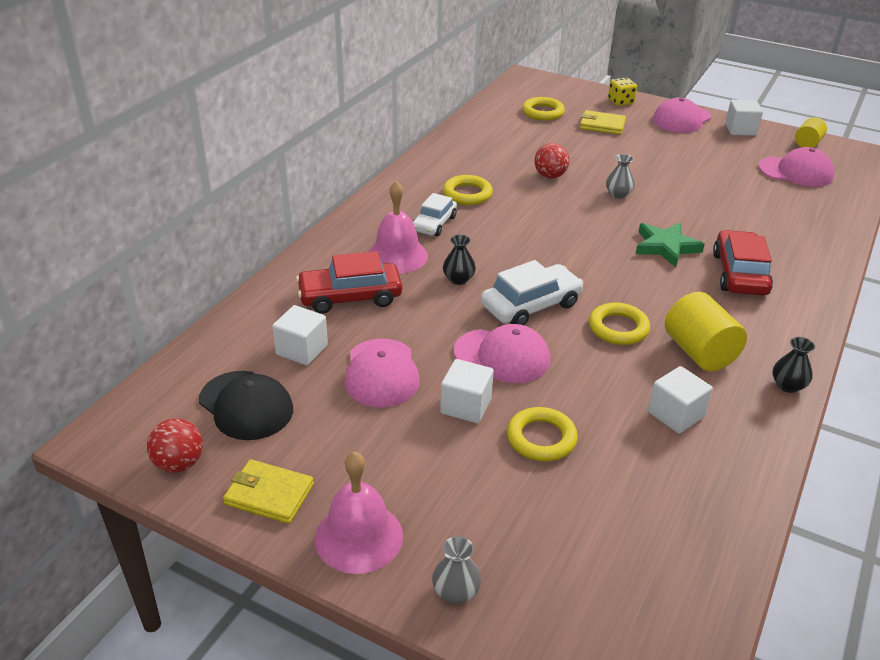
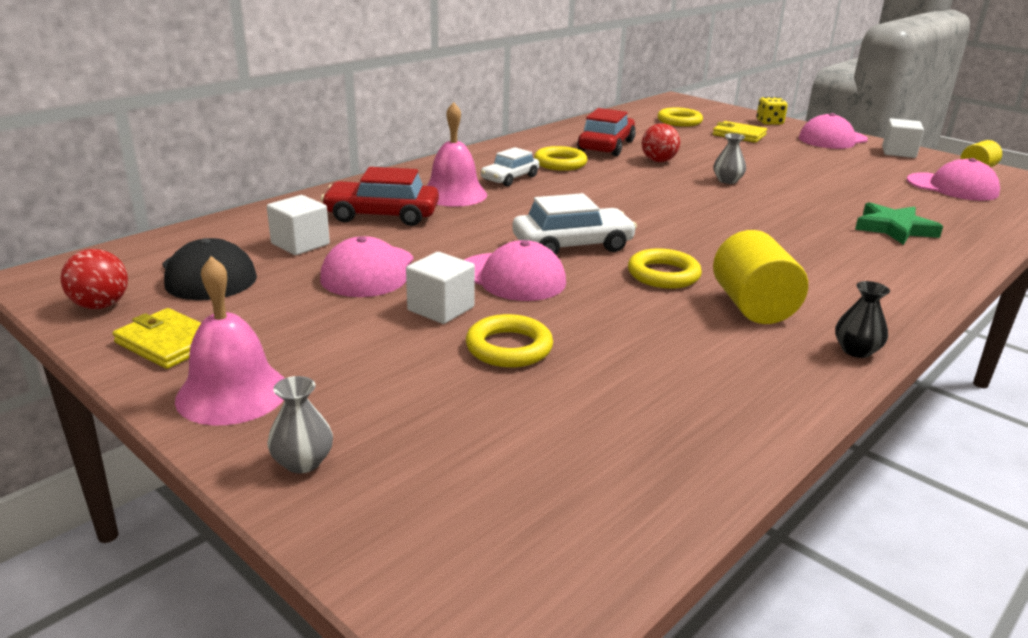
camera: 15 degrees right, 10 degrees down
black vase [443,234,476,285] -> none
green star [636,222,705,267] -> green star moved to [855,202,943,245]
white cube [648,366,713,434] -> none
red car [713,230,773,296] -> red car moved to [577,108,636,156]

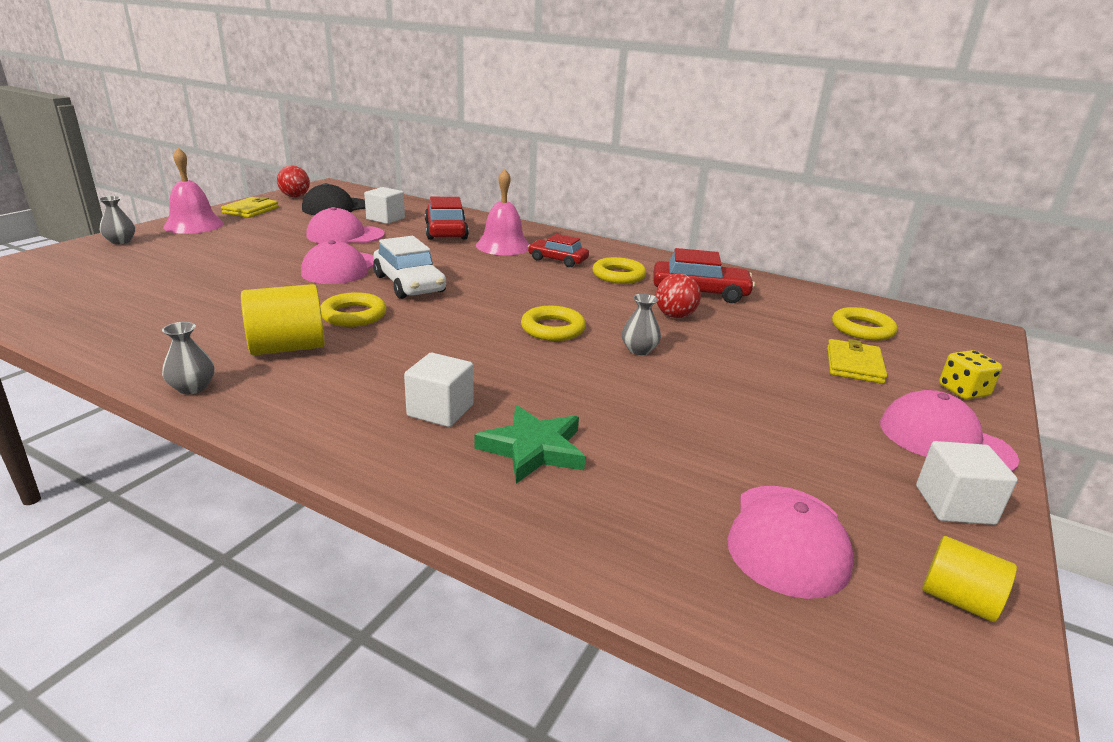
camera: 75 degrees right, 0 degrees up
white cube [406,252,475,324] -> white cube moved to [404,353,473,427]
yellow ring [466,314,553,367] -> yellow ring moved to [521,306,586,341]
white car [481,147,539,186] -> red car [528,234,589,267]
black vase [835,281,890,358] -> grey vase [162,322,214,394]

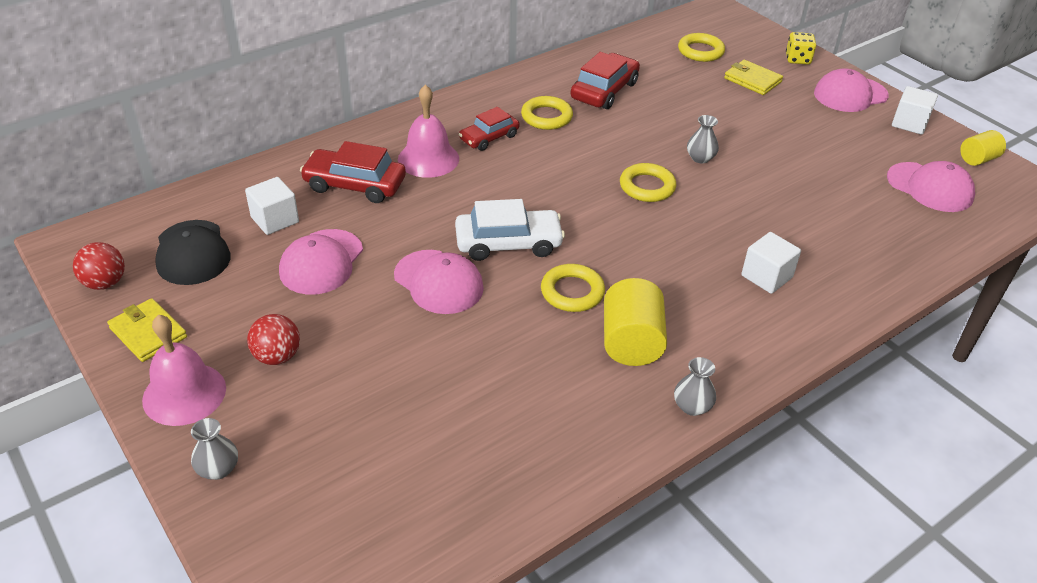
camera: 65 degrees left, 15 degrees up
green star [475,405,585,484] -> none
red ball [656,273,701,318] -> red ball moved to [247,314,300,365]

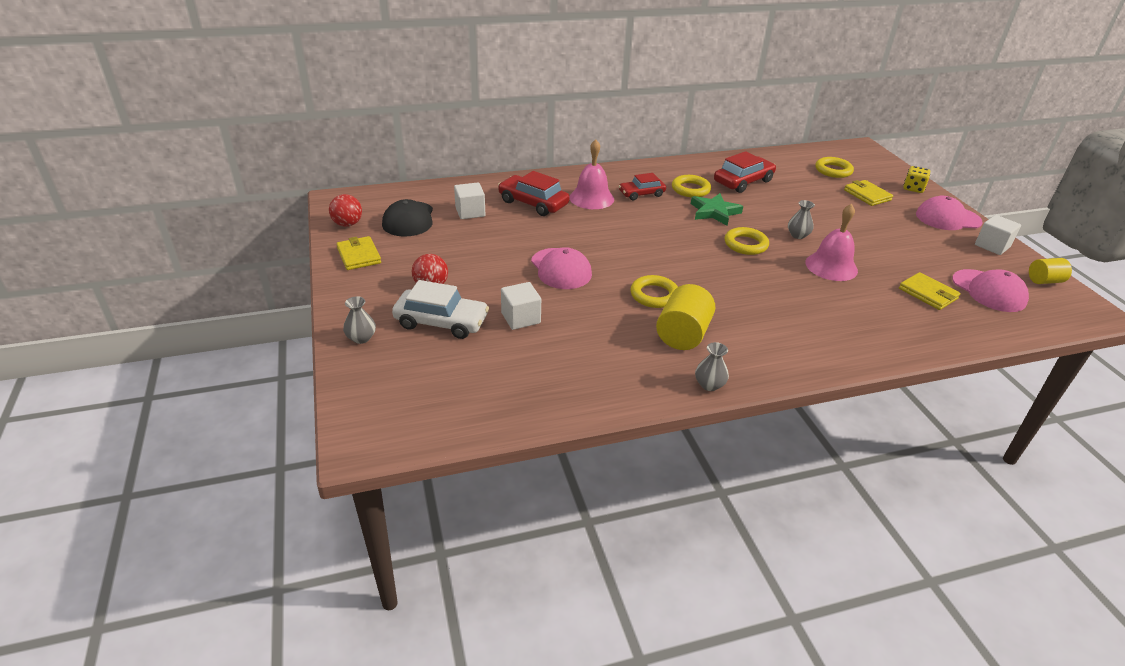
camera: 20 degrees right, 5 degrees down
pink bell [142,314,226,426] -> pink bell moved to [805,204,858,281]
pink cap [279,229,363,295] -> none
white car [455,199,565,261] -> white car moved to [392,280,489,339]
white cube [741,232,801,294] -> white cube moved to [501,282,541,330]
none -> green star [691,193,743,226]
none -> yellow wallet [899,272,961,310]

